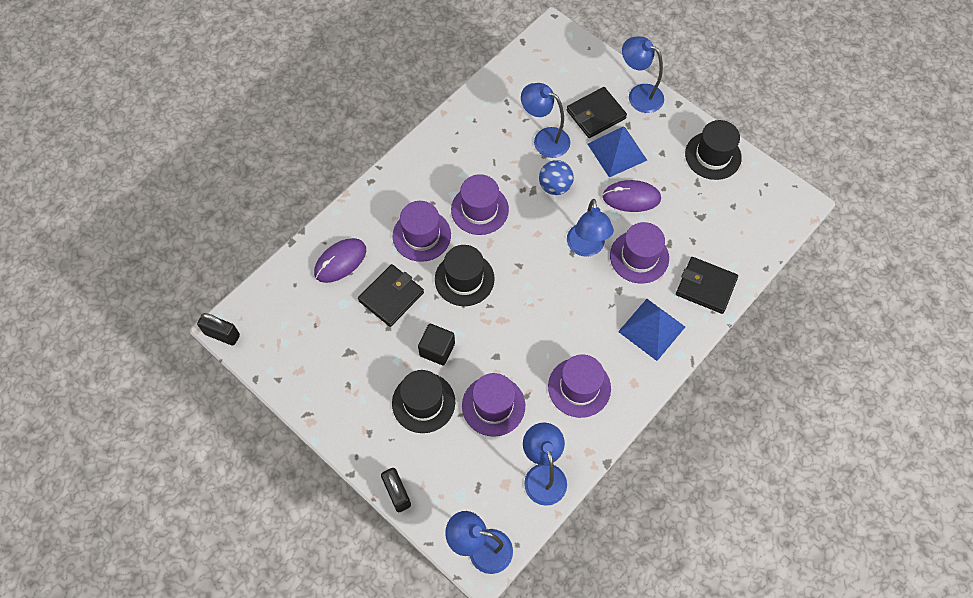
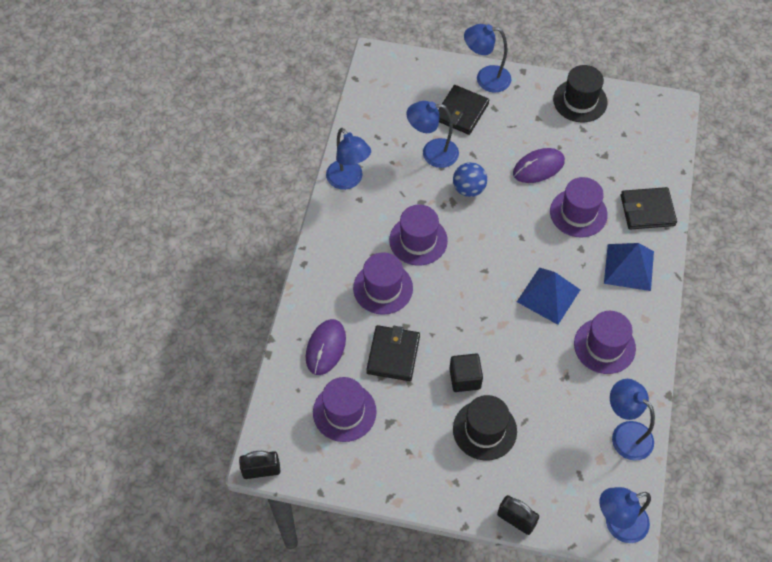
camera: 30 degrees left, 5 degrees down
black hat [435,245,495,306] -> none
purple hat [462,373,525,437] -> purple hat moved to [313,377,377,442]
blue lamp [567,199,613,257] -> blue lamp moved to [326,128,371,190]
blue pyramid [588,126,647,177] -> blue pyramid moved to [517,267,580,325]

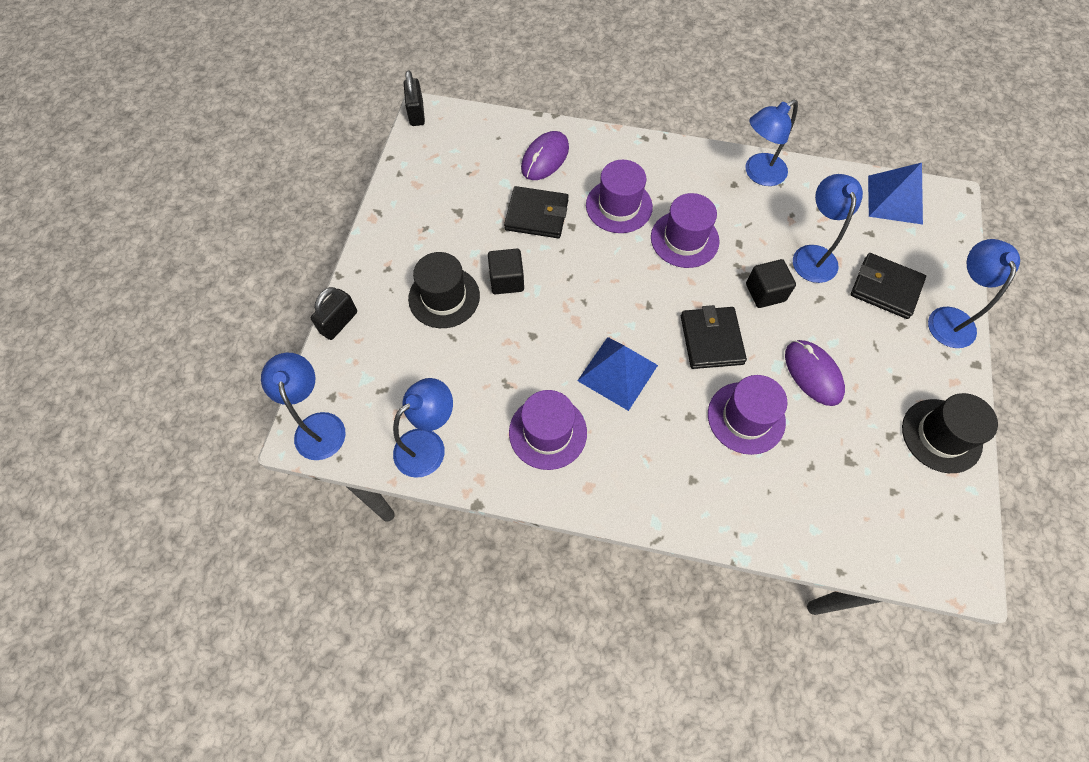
camera: 90 degrees right, 5 degrees up
purple mouse [306,319,346,375] -> purple mouse turned 75 degrees counterclockwise [521,131,569,180]
purple hat [313,377,377,442] -> none
blue ball [453,162,487,197] -> black cube [746,259,796,308]
blue pyramid [604,243,654,291] -> blue pyramid moved to [868,163,923,224]
black wallet [621,187,677,230] -> black wallet moved to [681,305,747,369]

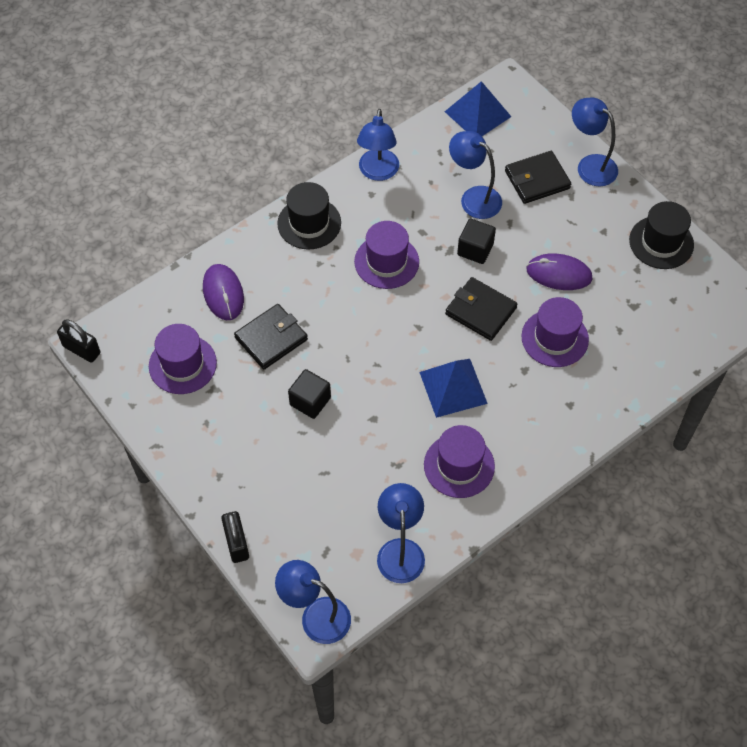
camera: 50 degrees left, 5 degrees down
black hat [408,252,480,328] -> black hat moved to [277,182,341,250]
purple hat [586,160,653,233] -> purple hat moved to [149,324,217,394]

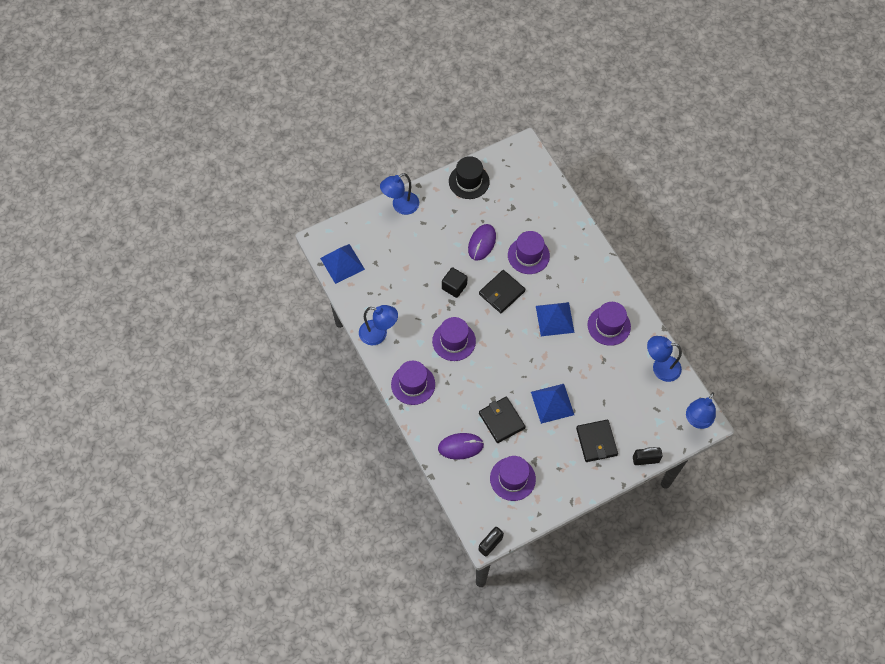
camera: 80 degrees left, 5 degrees up
black hat [277,182,341,250] -> purple hat [391,361,435,405]
black cube [288,369,331,419] -> blue pyramid [531,384,574,424]
blue lamp [449,131,502,219] -> none
black wallet [505,151,571,204] -> black wallet moved to [576,420,618,462]

